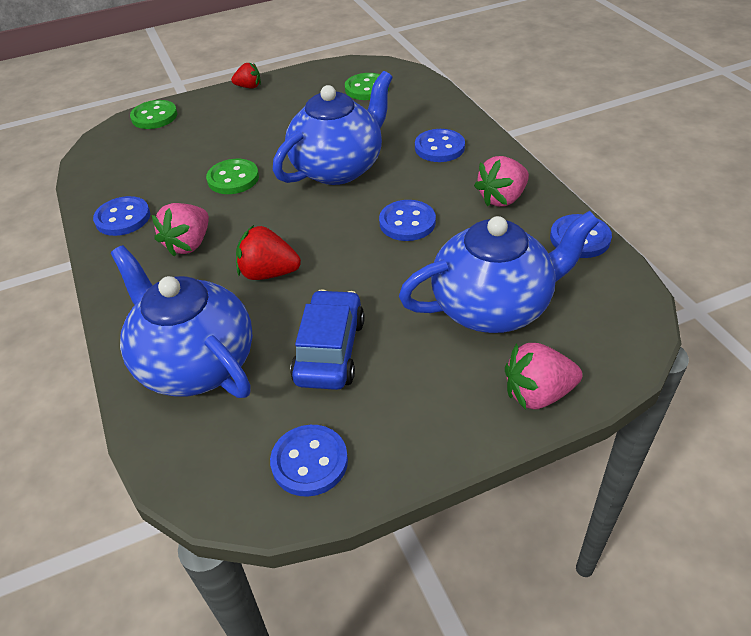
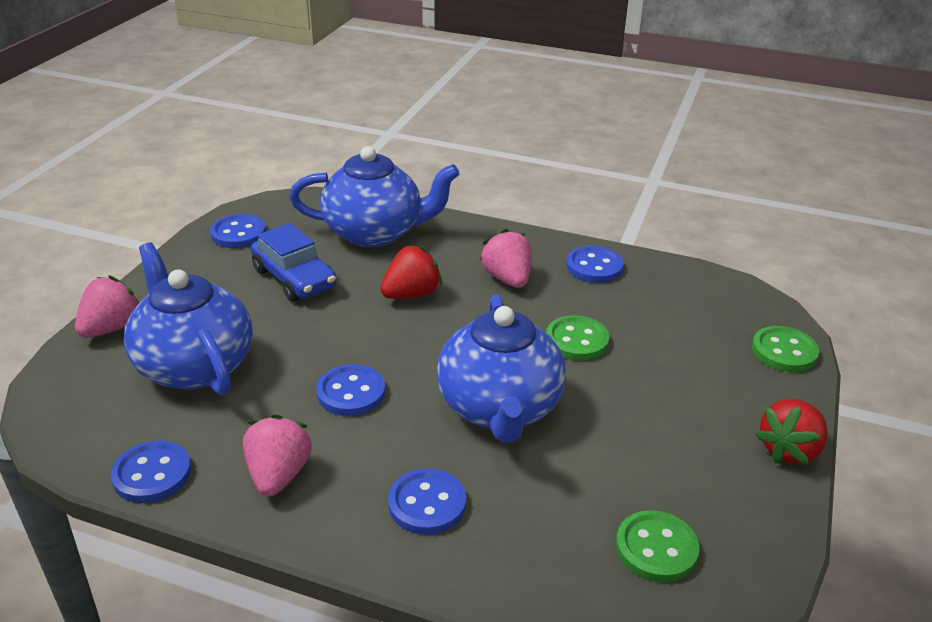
camera: 130 degrees right, 10 degrees down
red strawberry [231,63,261,88] -> red strawberry [755,399,828,465], size x1.57
blue teapot [399,211,599,333] -> blue teapot turned 120 degrees clockwise [124,242,253,395]

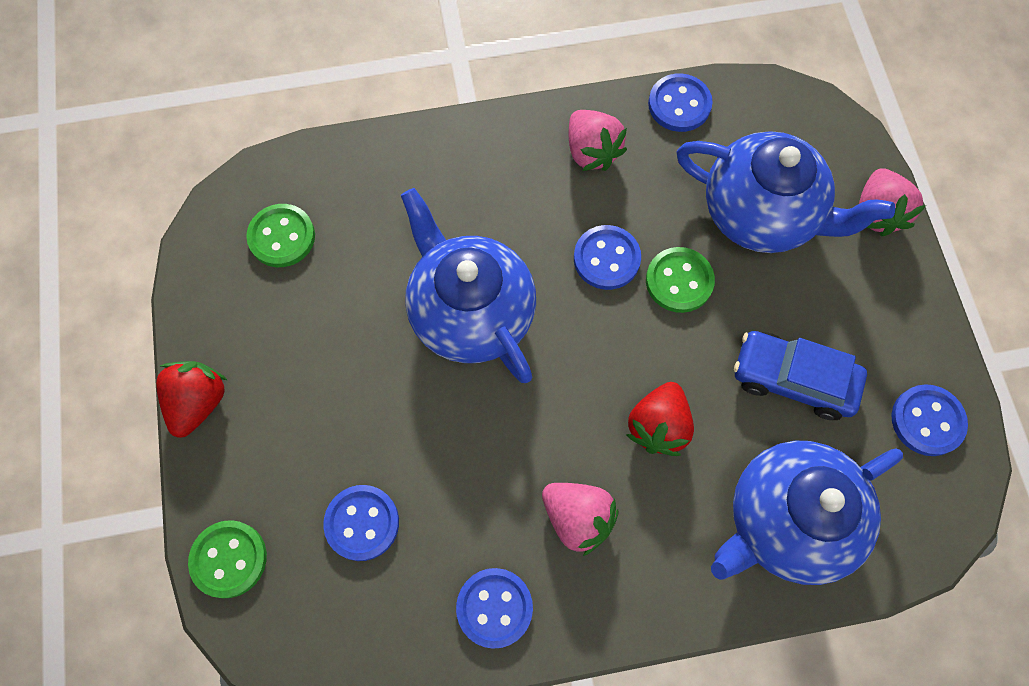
camera: 150 degrees right, 35 degrees up
blue button [388,469,466,535] -> blue button moved to [323,485,399,561]
green button [546,315,609,361] -> green button moved to [646,247,715,313]

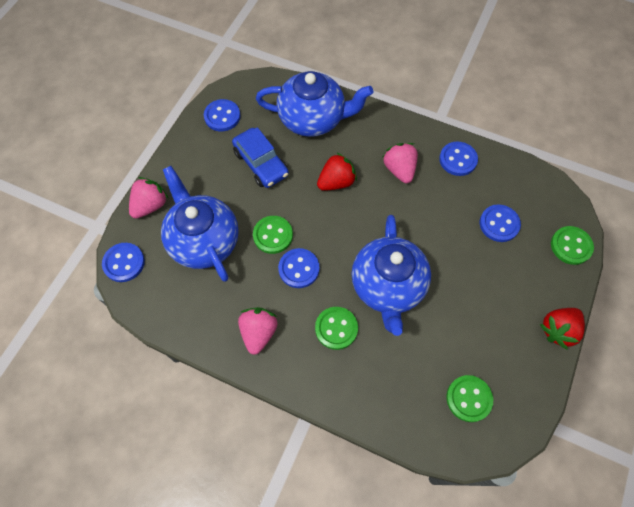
camera: 145 degrees left, 5 degrees down
blue button [648,73,713,132] -> blue button moved to [102,243,145,282]
none -> green button [315,307,358,350]

